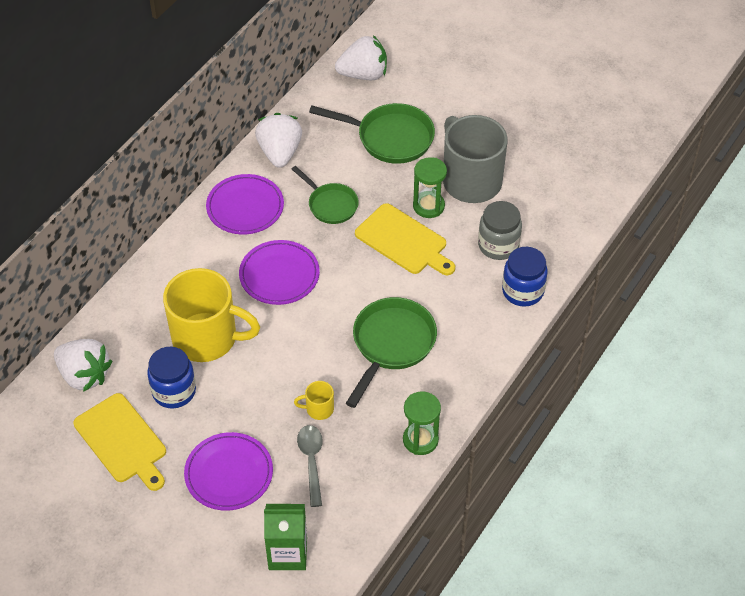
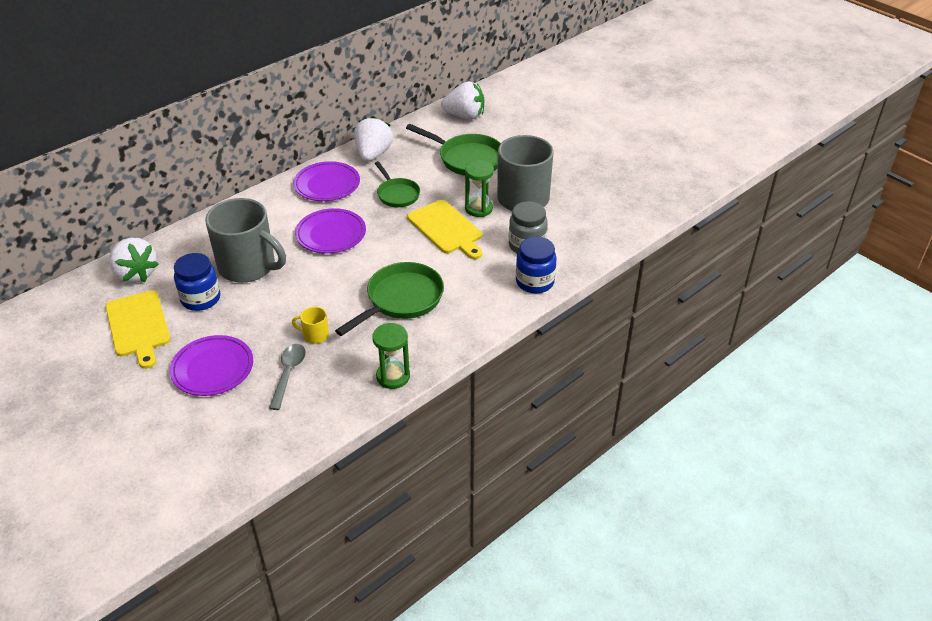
camera: 15 degrees right, 10 degrees down
yellow mug [163,268,260,362] -> grey mug [205,198,286,283]
green carton [264,504,307,570] -> none

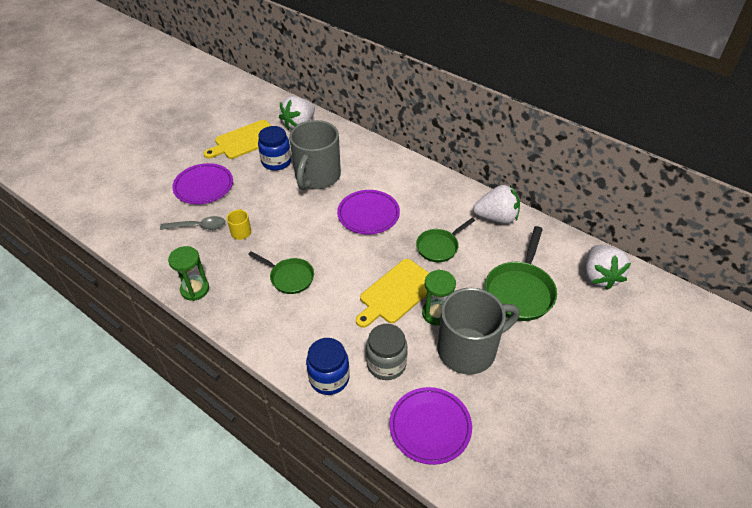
camera: 80 degrees right, 5 degrees up
purple plate [293,161,360,201] -> purple plate moved to [389,387,472,465]
green pan [335,262,444,336] -> green pan [248,251,314,294], size x0.64

